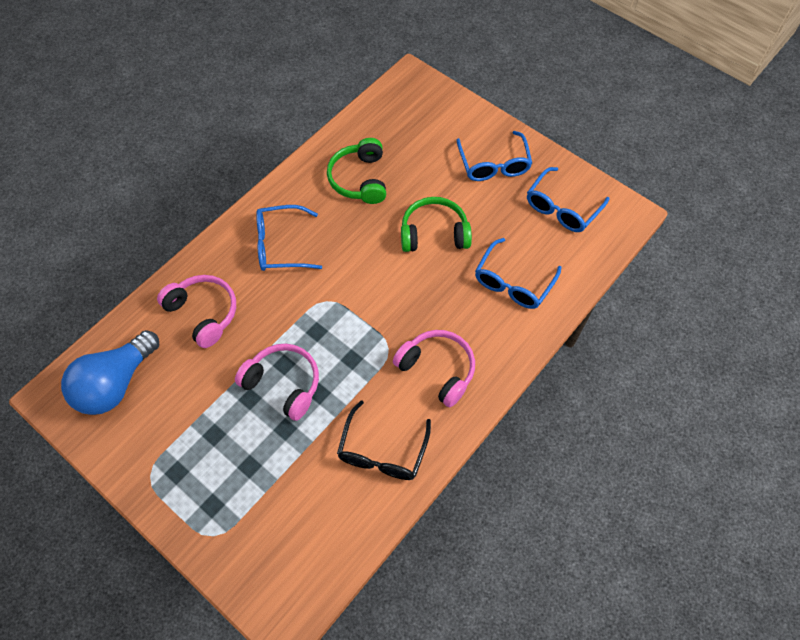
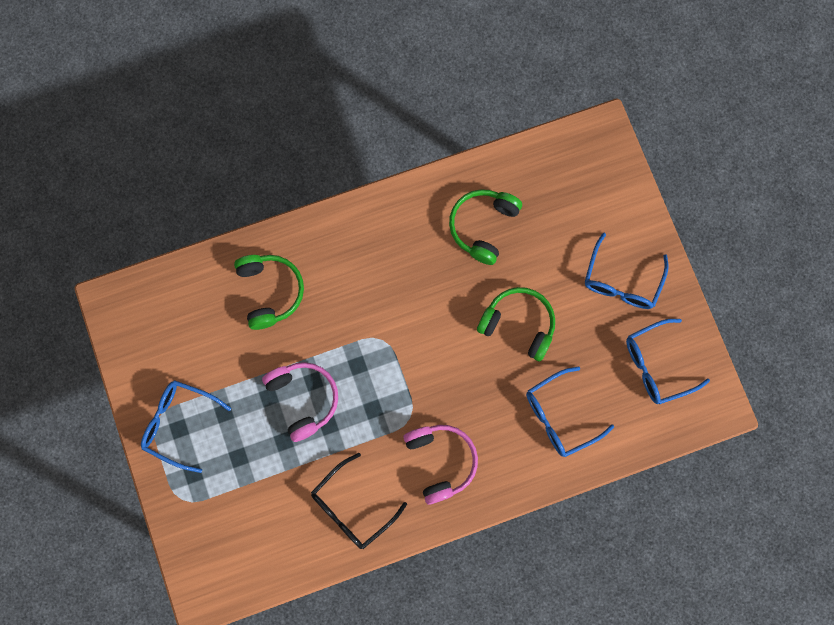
camera: 30 degrees right, 15 degrees up
blue light bulb [61,330,159,415] -> none
pink headphones [157,275,236,348] -> green headphones [234,255,304,330]
blue glasses [256,205,322,271] -> blue glasses moved to [141,380,231,473]

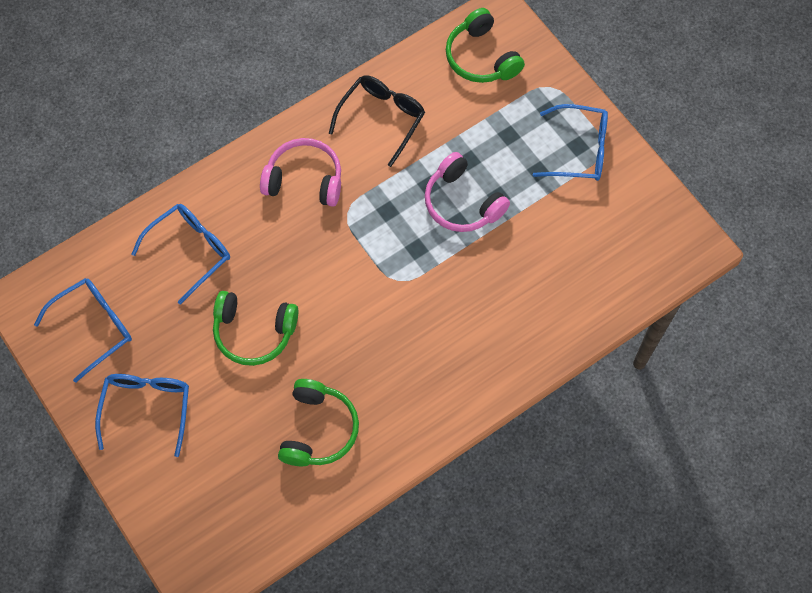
camera: 165 degrees right, 10 degrees down
green headphones [234,255,304,330] -> green headphones moved to [446,8,525,83]
pink headphones [404,425,478,505] -> pink headphones turned 135 degrees clockwise [260,138,341,207]

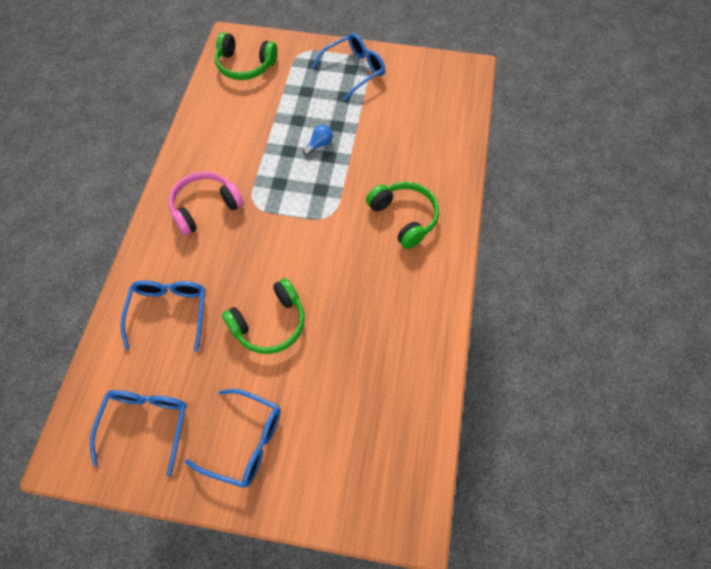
camera: 45 degrees left, 5 degrees down
blue glasses [95,374,189,457] -> blue glasses turned 150 degrees clockwise [185,389,281,488]
green headphones [278,379,359,466] -> green headphones moved to [366,182,439,249]
black glasses [329,75,425,167] -> none
pink headphones [425,152,510,232] -> blue light bulb [303,125,333,156]

